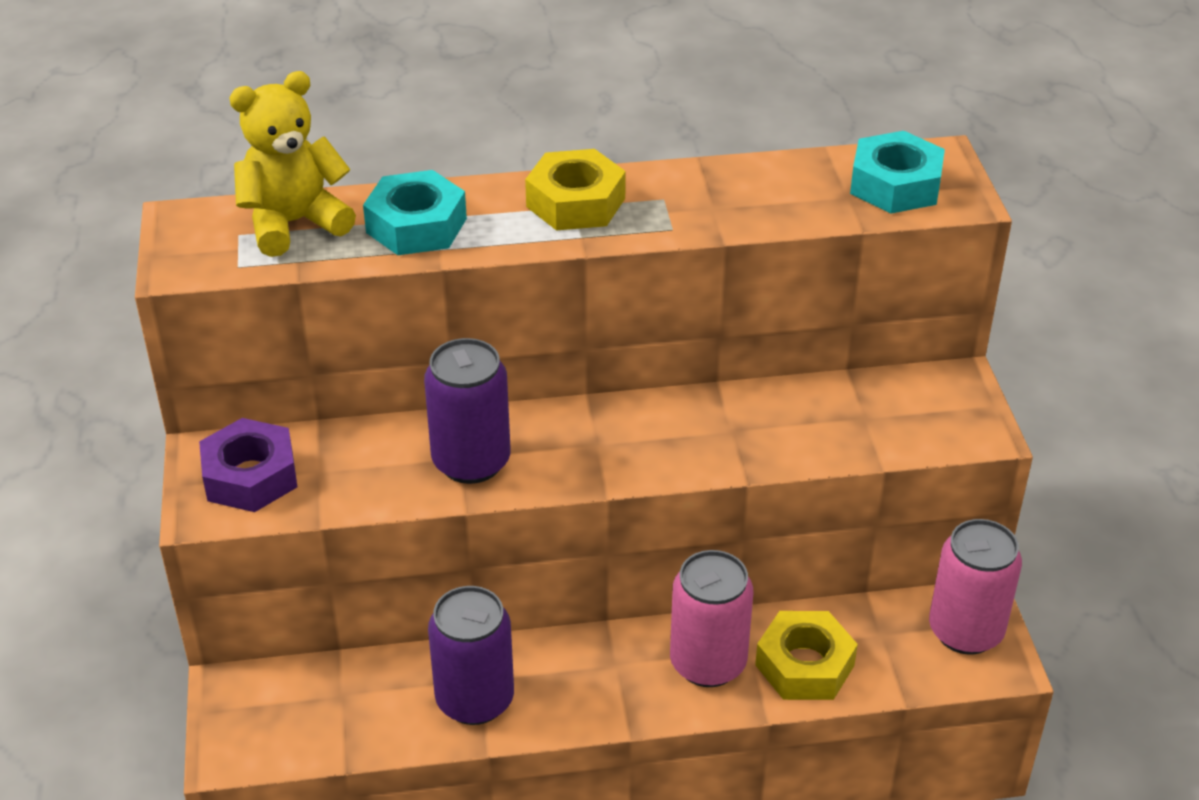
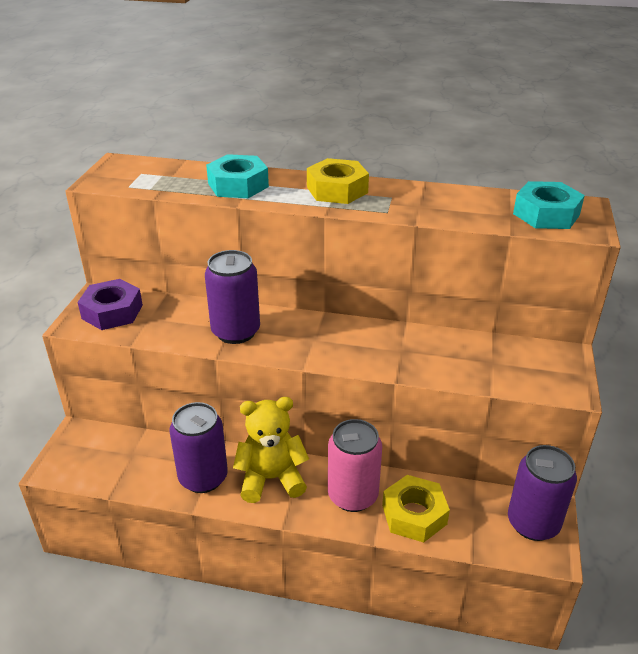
camera: 20 degrees right, 5 degrees down
yellow teddy bear [229,71,356,257] -> yellow teddy bear moved to [233,397,309,503]
pink can [929,519,1022,655] -> purple can [508,445,577,541]

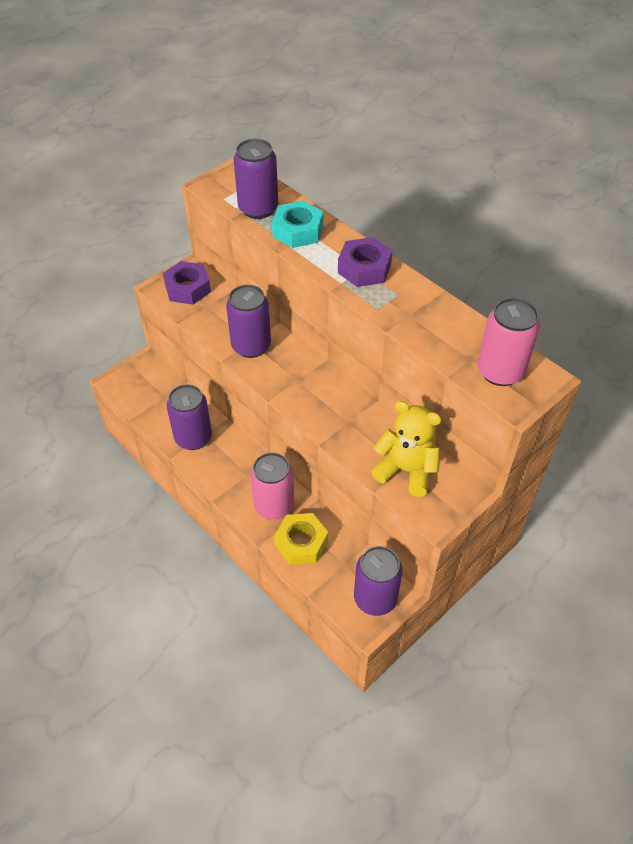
camera: 35 degrees right, 15 degrees up
yellow teddy bear [233,397,309,503] -> yellow teddy bear moved to [371,401,441,497]
yellow nut [307,158,369,204] -> purple nut [338,237,393,287]
turquoise nut [513,181,585,229] -> pink can [478,298,540,386]
none -> purple can [234,139,278,219]

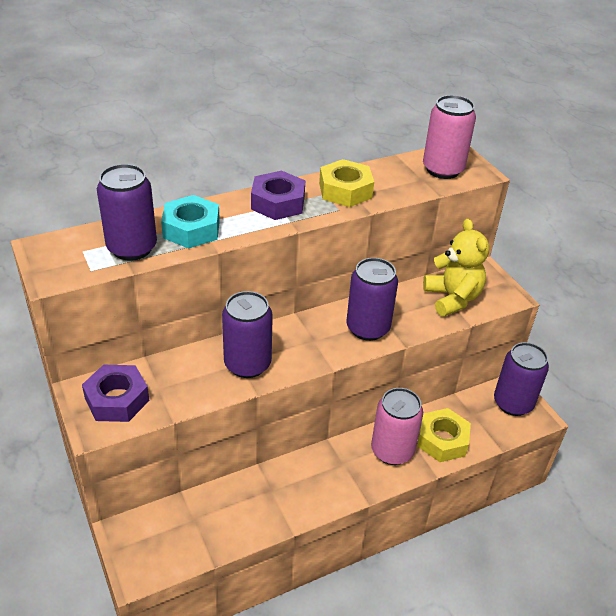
camera: 75 degrees left, 10 degrees down
purple can [167,384,212,450] -> purple can moved to [346,258,398,341]
yellow teddy bear [371,401,441,497] -> yellow teddy bear turned 120 degrees clockwise [423,219,489,316]
none -> yellow nut [319,159,374,207]

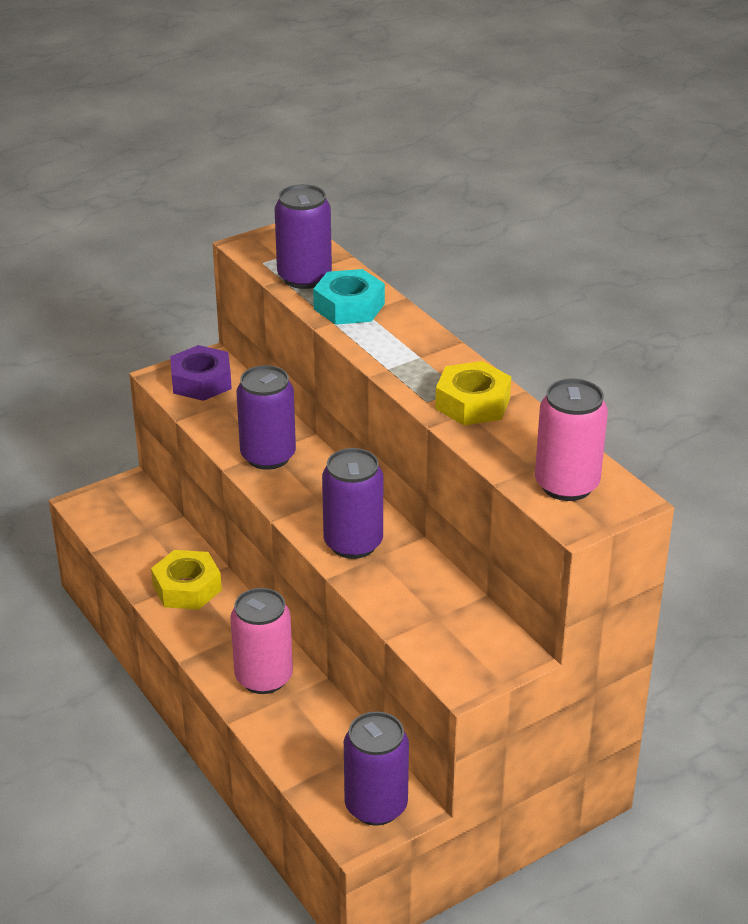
camera: 85 degrees right, 5 degrees down
purple nut [251,171,305,220] -> none
yellow nut [417,408,471,462] -> yellow nut moved to [151,550,222,609]
yellow teddy bear [423,219,489,316] -> none

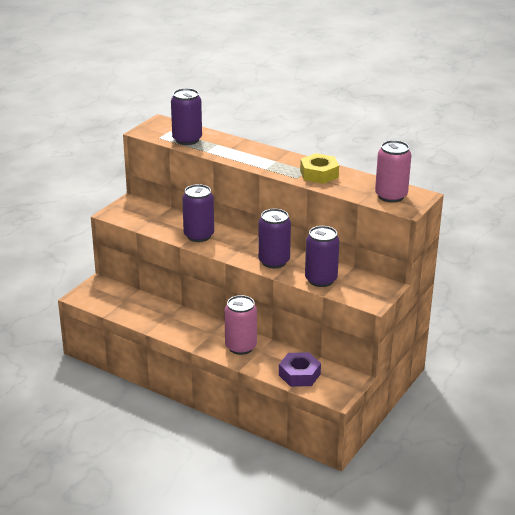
camera: 25 degrees left, 5 degrees down
yellow nut [151,550,222,609] -> none
purple nut [170,345,232,401] -> purple nut moved to [279,352,321,387]
turquoise nut [313,269,385,325] -> none
purple can [344,712,409,825] -> purple can moved to [305,226,340,287]

